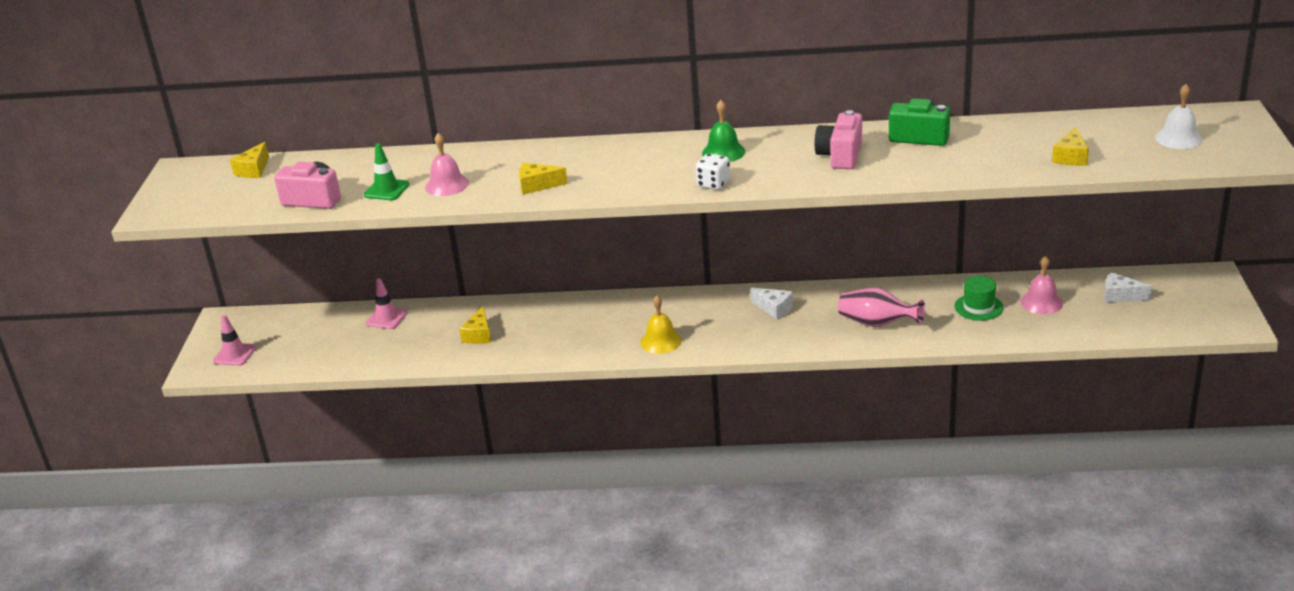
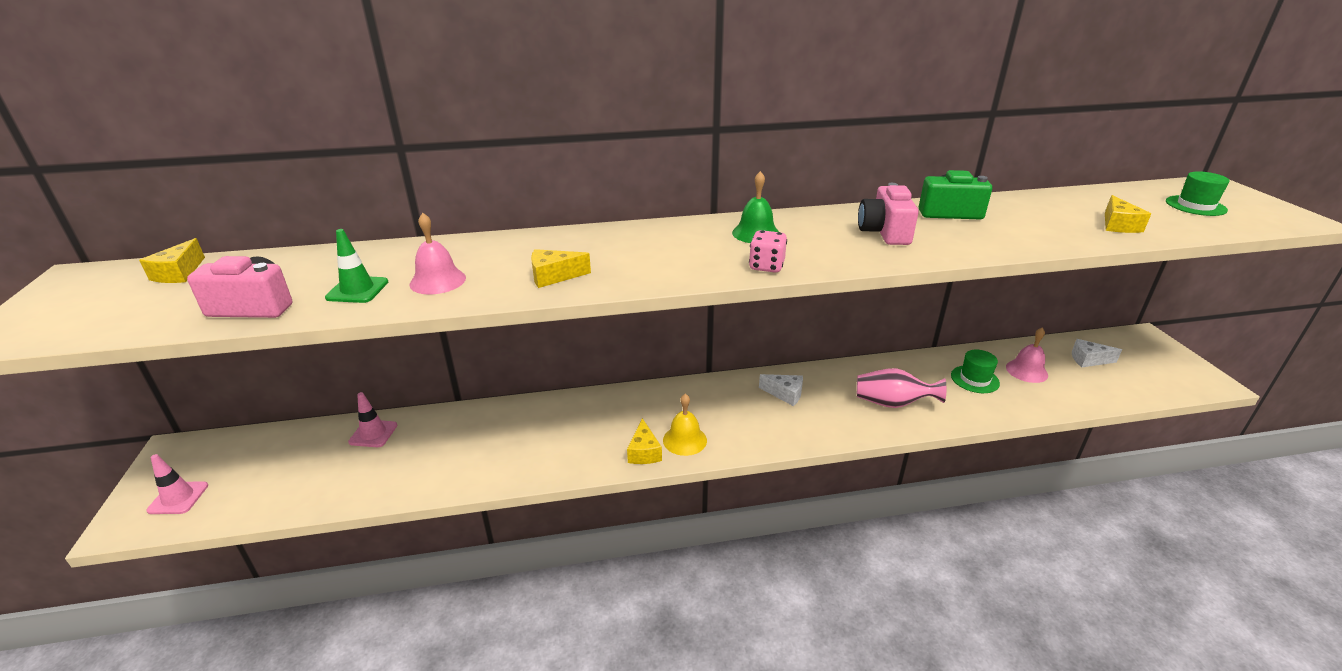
camera: 15 degrees left, 0 degrees up
yellow cheese [459,306,491,344] -> yellow cheese moved to [627,418,662,464]
white dice [696,153,730,190] -> pink dice [749,230,787,273]
white bell [1155,84,1202,149] -> green hat [1166,171,1230,216]

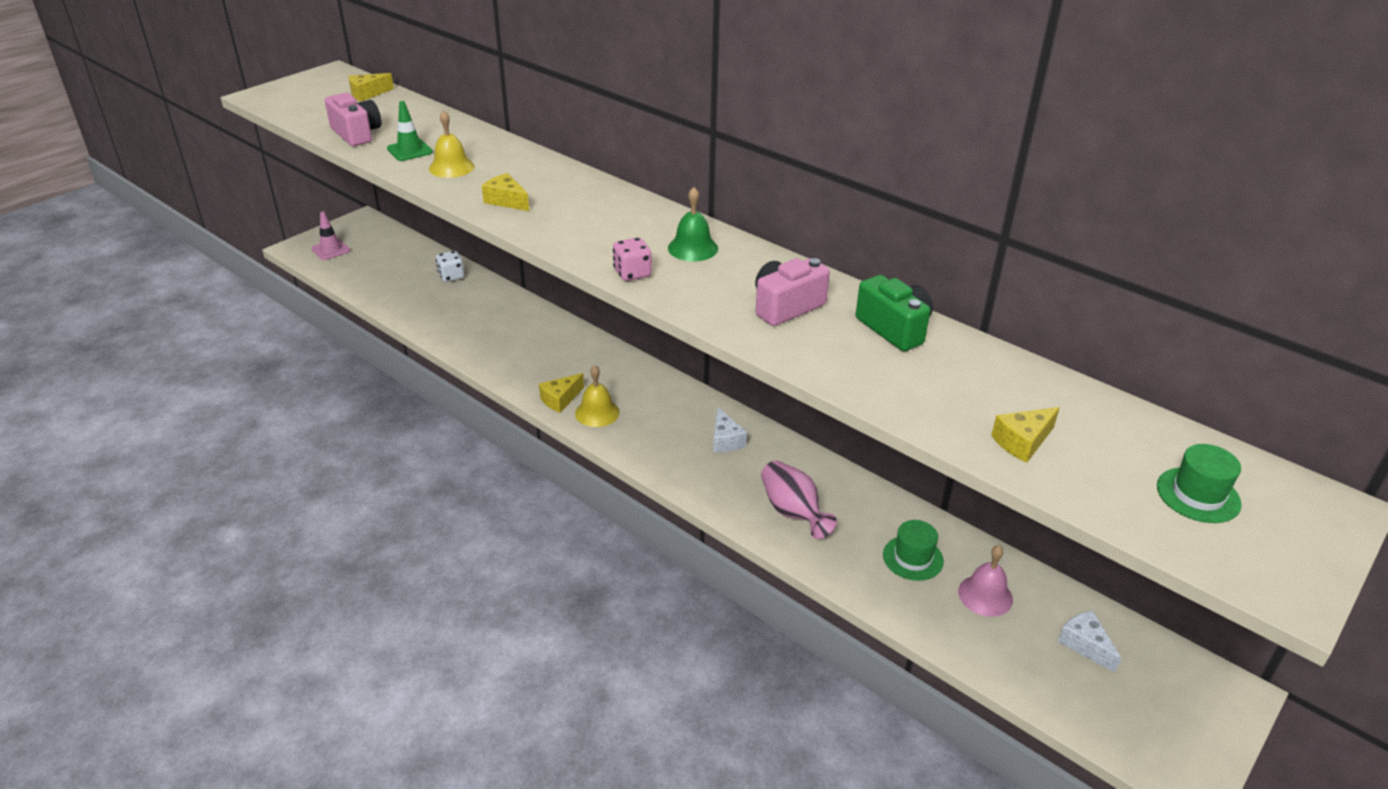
camera: 50 degrees right, 5 degrees up
pink traffic cone [348,392,398,447] -> white dice [436,251,465,282]
pink bell [409,213,466,294] -> yellow bell [429,110,474,178]

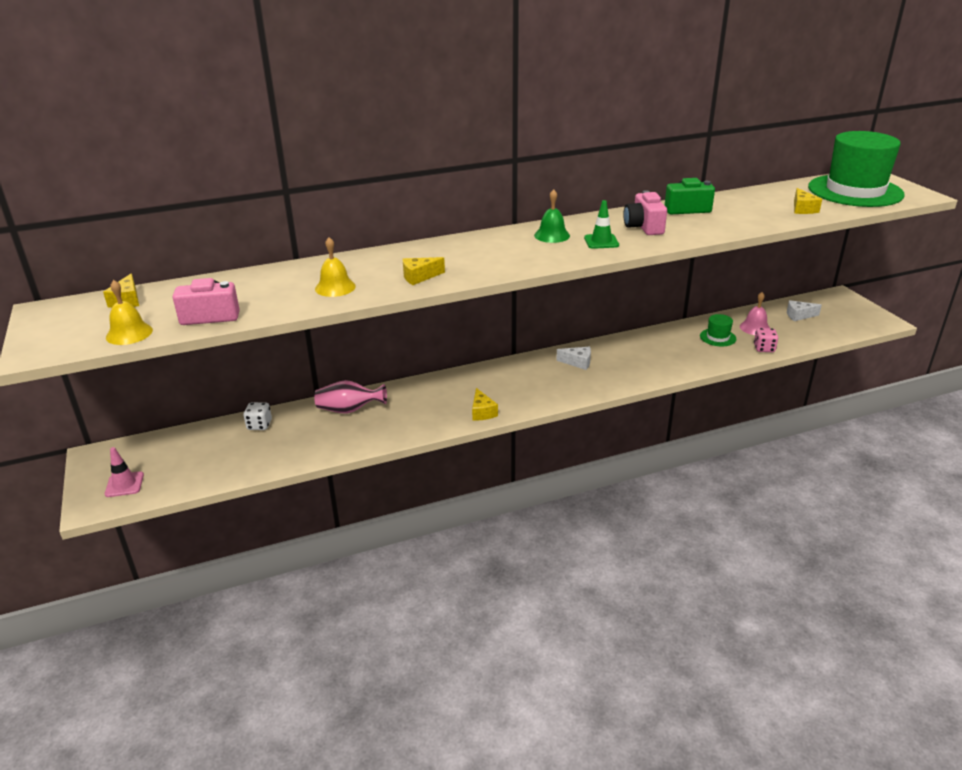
camera: 60 degrees left, 5 degrees down
green traffic cone [387,101,433,161] -> green traffic cone moved to [584,200,619,249]
yellow bell [575,365,620,427] -> yellow bell moved to [106,280,153,345]
pink dice [613,237,652,281] -> pink dice moved to [754,328,778,352]
pink vase [761,460,837,539] -> pink vase moved to [314,380,387,413]
green hat [1157,444,1242,523] -> green hat [808,131,905,207], size x2.39

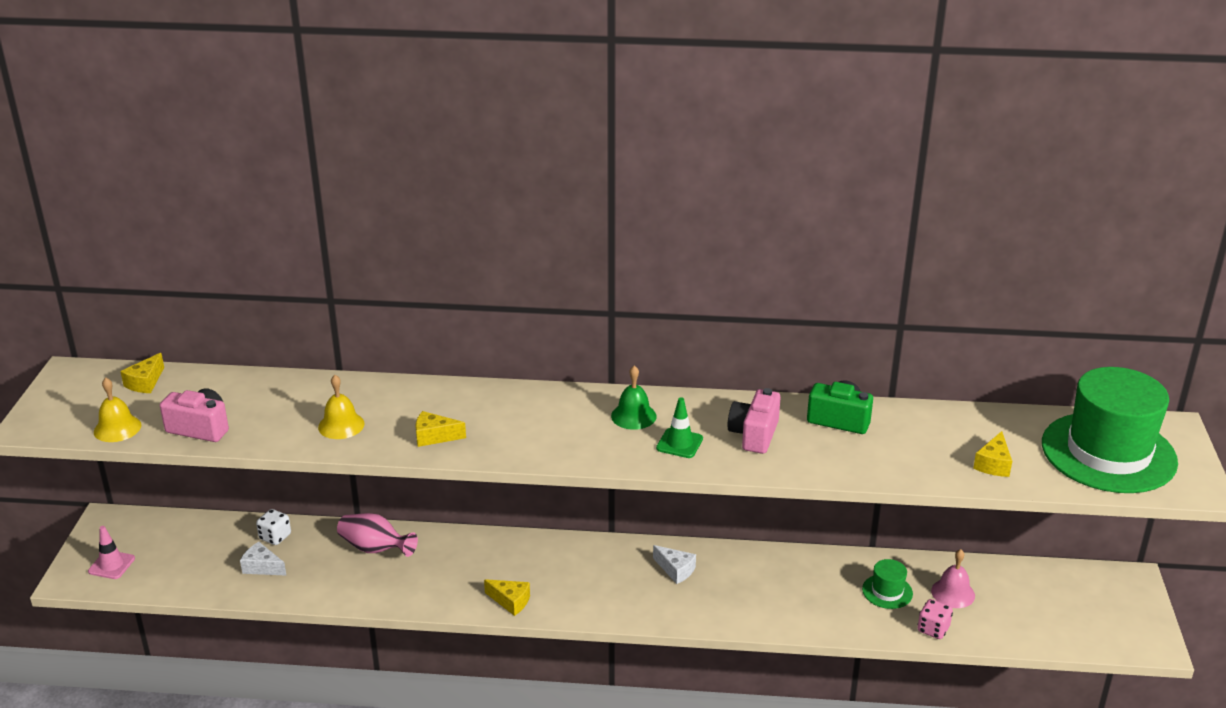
camera: 25 degrees right, 0 degrees up
yellow cheese [472,388,498,420] -> yellow cheese turned 75 degrees counterclockwise [484,579,530,616]
white cheese [787,300,822,321] -> white cheese moved to [240,542,287,576]

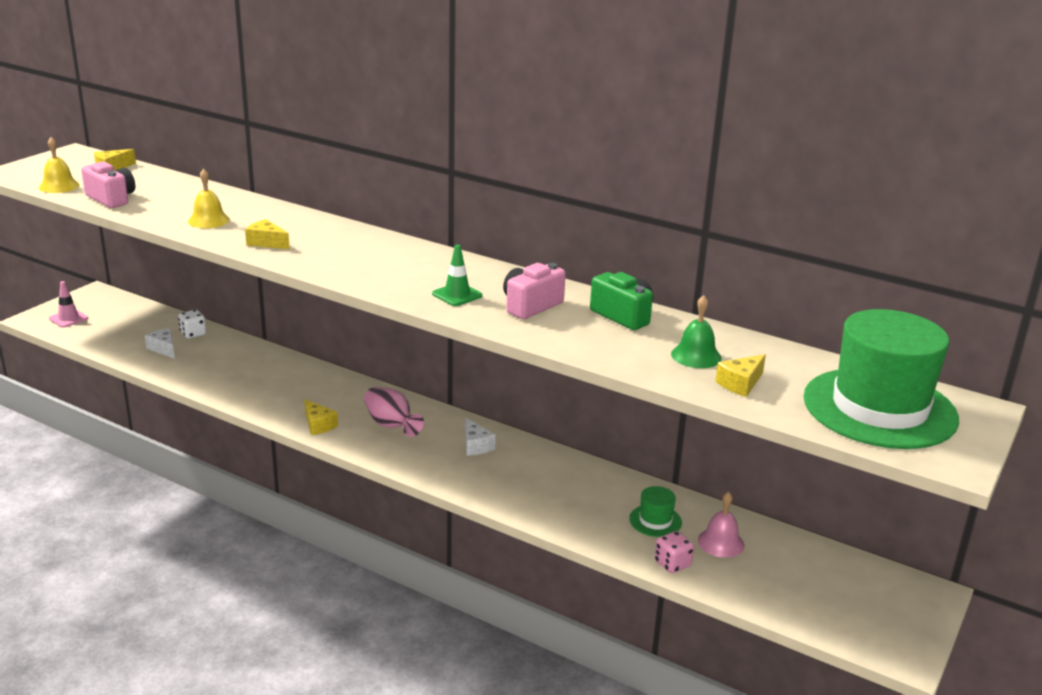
camera: 25 degrees right, 5 degrees down
pink vase [337,513,418,557] -> pink vase moved to [364,387,424,437]
green bell [611,366,656,430] -> green bell moved to [671,295,722,368]

